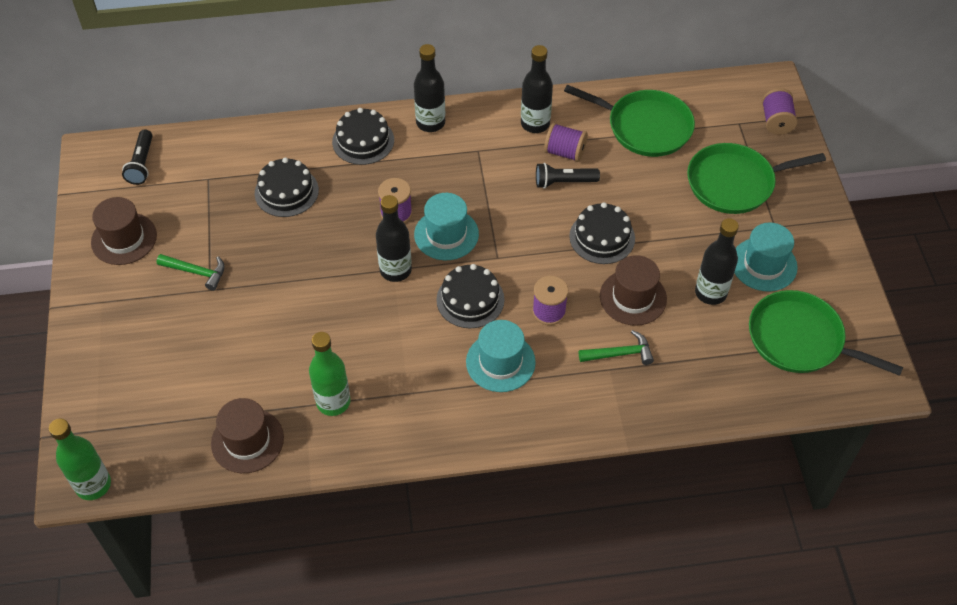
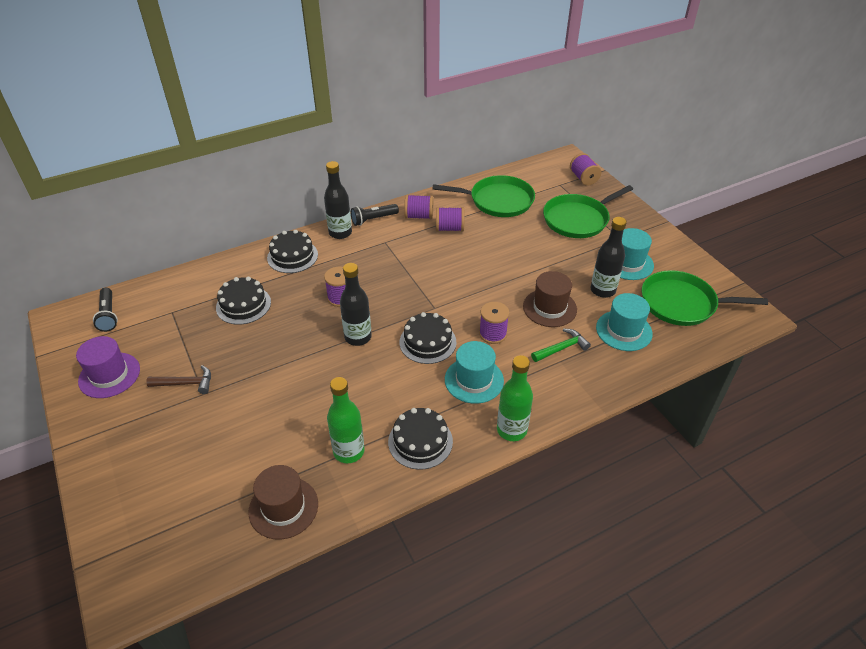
camera: 20 degrees left, 10 degrees down
green bottle [49,419,111,500] -> green bottle moved to [497,355,533,441]
brown hat [91,197,157,265] -> purple hat [76,336,140,398]
green hammer [157,254,225,291] -> brown hammer [146,365,211,394]
turquoise hat [414,193,479,260] -> turquoise hat moved to [596,293,653,351]
black bottle [521,45,553,133] -> purple spool [404,195,433,219]
black flashlight [536,163,600,189] -> black flashlight moved to [351,204,399,226]
black cake [569,202,635,264] -> black cake moved to [388,408,453,470]

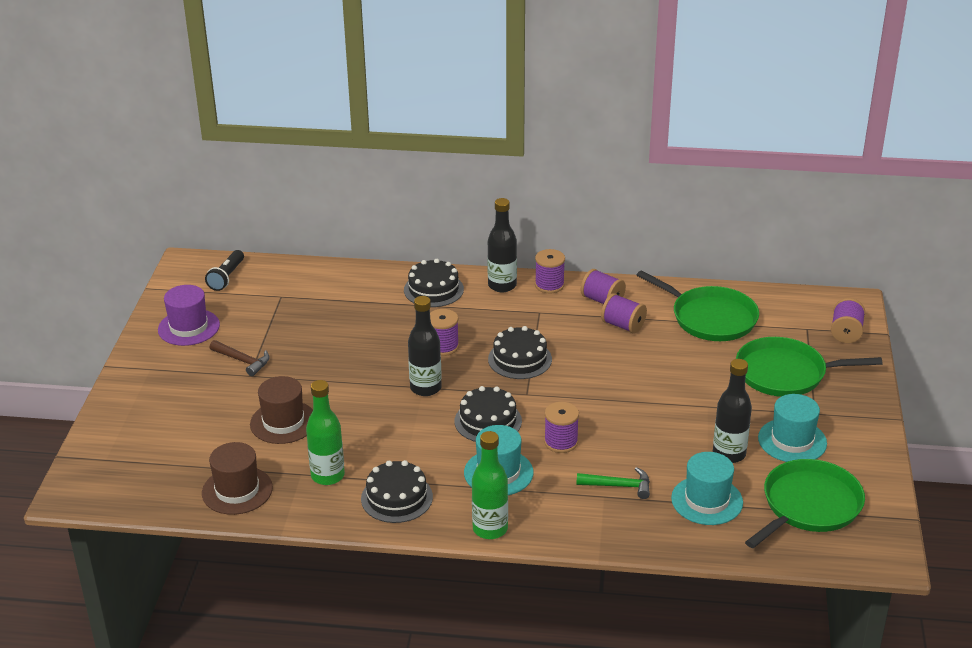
camera: 35 degrees right, 10 degrees down
black cake [216,277,271,325] -> black cake moved to [488,326,552,379]
black flashlight [351,204,399,226] -> purple spool [535,249,565,293]
brown hat [523,271,577,327] -> brown hat moved to [250,376,313,444]
green pan [642,270,768,326] -> green pan turned 90 degrees clockwise [745,459,865,548]

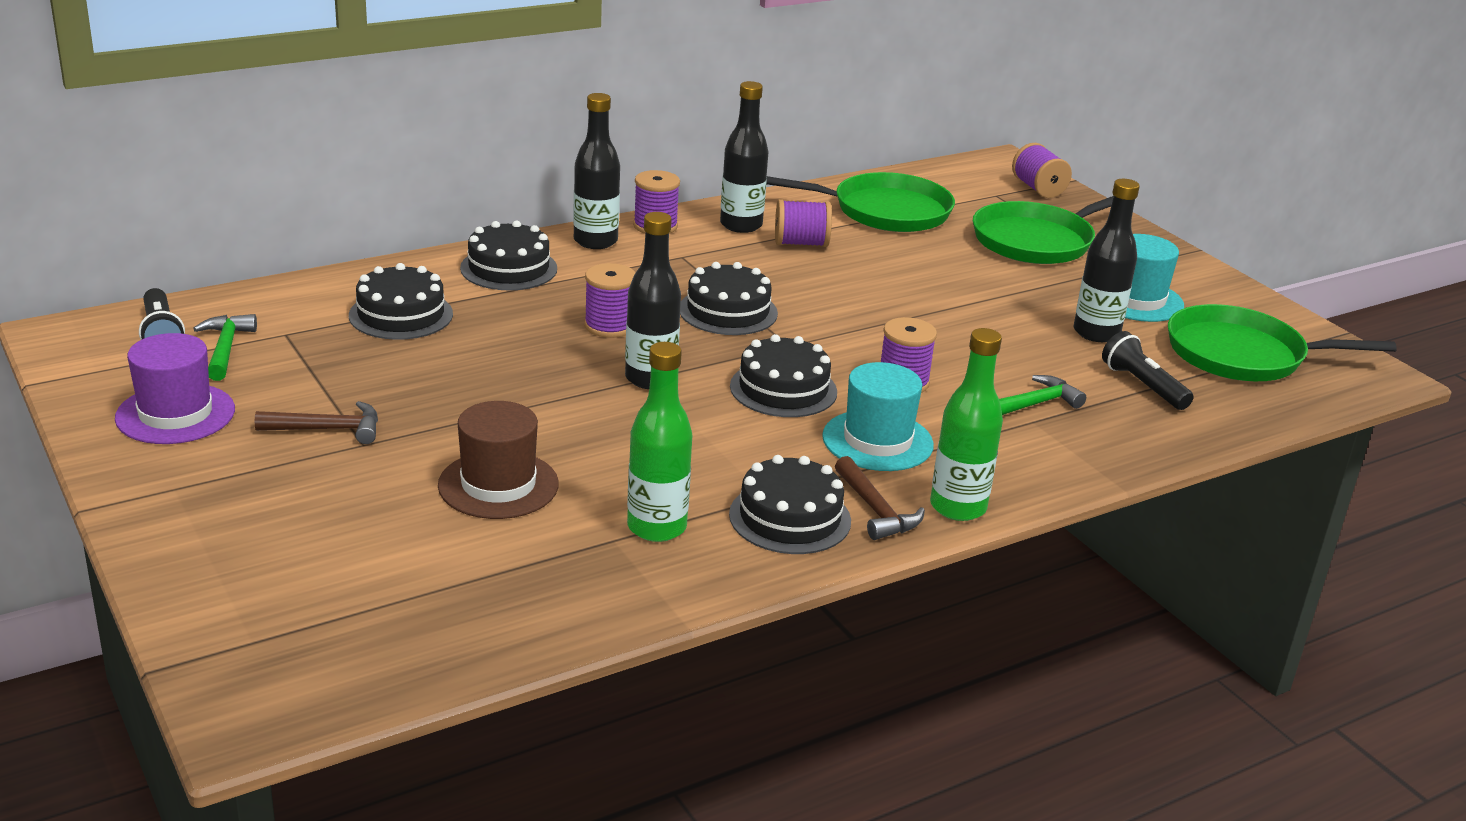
camera: 40 degrees left, 5 degrees down
brown hat [202,442,273,515] -> none
purple spool [581,269,626,304] -> black bottle [720,81,769,233]
turquoise hat [671,452,743,525] -> black flashlight [1102,331,1194,410]
green pan [745,459,865,548] -> green pan turned 90 degrees counterclockwise [1168,304,1397,381]
none -> green hammer [193,314,257,381]
none -> black cake [349,263,453,340]
none -> brown hammer [835,456,925,540]

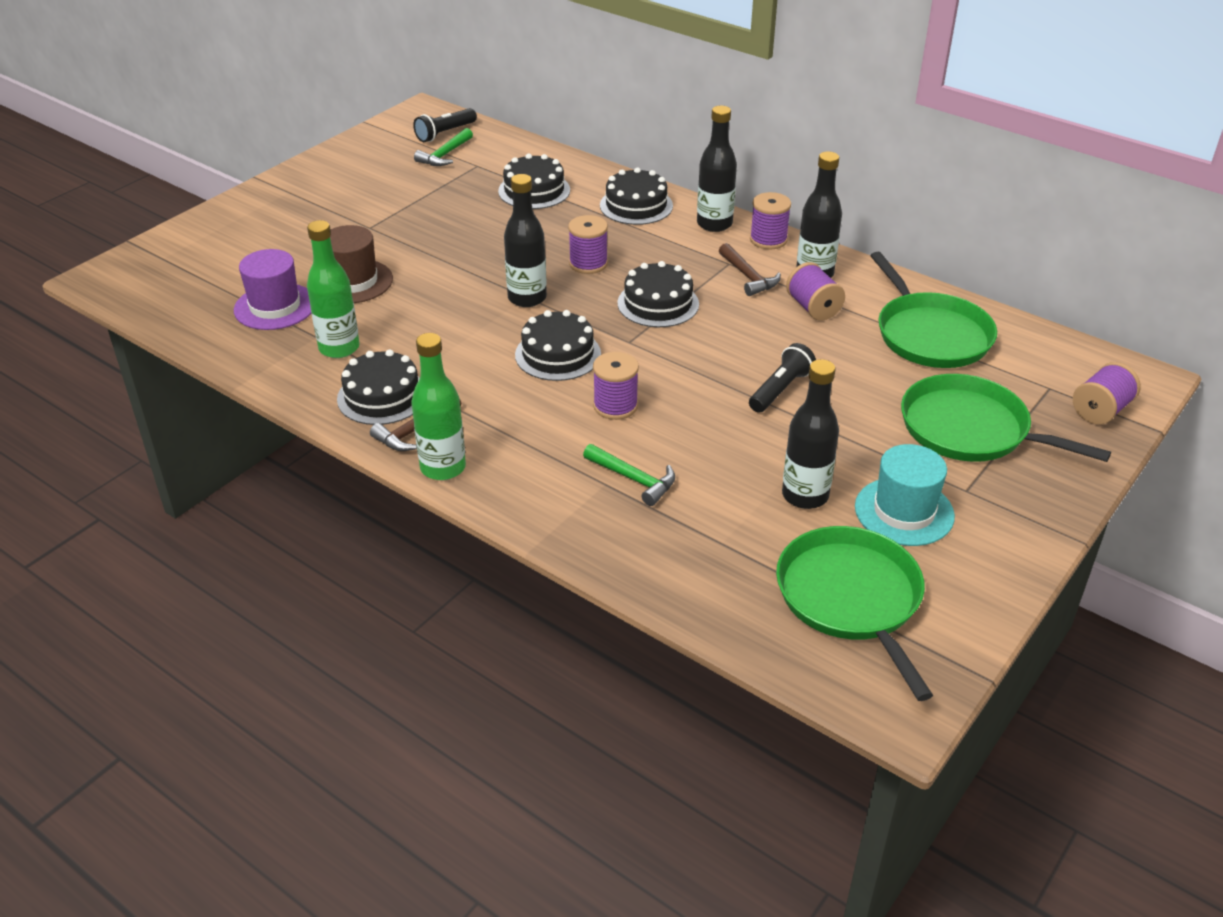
camera: 70 degrees right, 10 degrees up
purple hat [115,333,235,444] -> purple hat moved to [234,249,311,330]
green hammer [193,314,257,381] -> green hammer turned 150 degrees clockwise [414,128,473,166]
brown hammer [255,401,378,444] -> brown hammer moved to [719,243,781,296]
turquoise hat [822,362,934,471] -> none
black flashlight [1102,331,1194,410] -> black flashlight moved to [749,343,816,413]

